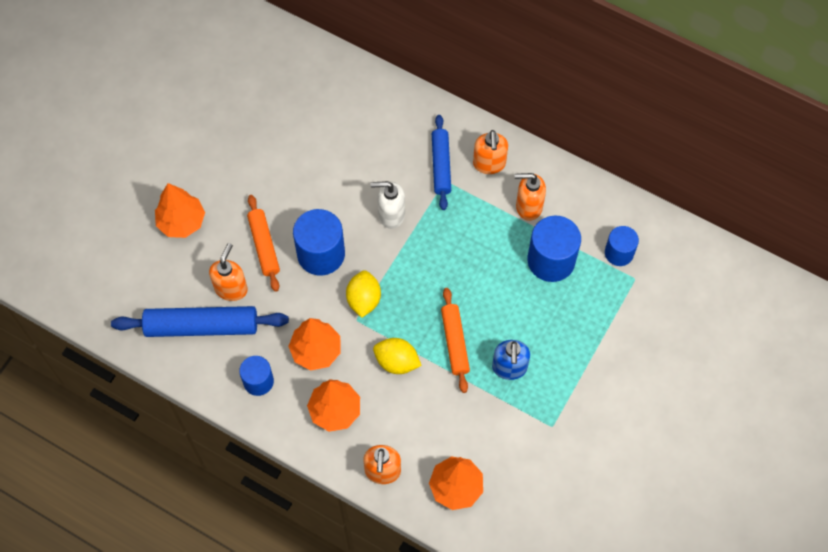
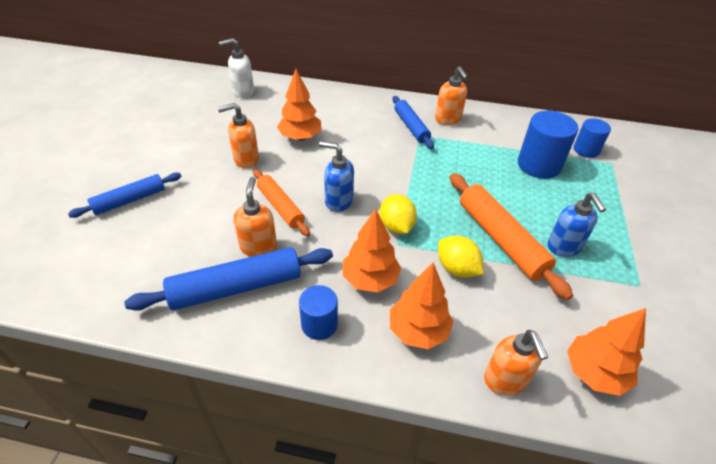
camera: 20 degrees left, 20 degrees down
orange tree [155,183,205,238] -> orange tree moved to [277,69,322,141]
blue cylinder [293,209,345,275] -> blue soap dispenser [319,141,354,212]
white soap dispenser [371,181,405,229] -> white soap dispenser moved to [219,38,254,98]
yellow lemon [373,338,422,374] -> yellow lemon turned 45 degrees clockwise [438,236,484,277]
orange rolling pin [441,288,470,393] -> orange rolling pin [450,173,573,300], size x1.58
orange soap dispenser [515,173,546,221] -> orange soap dispenser moved to [217,103,259,168]
none -> blue rolling pin [68,173,181,218]

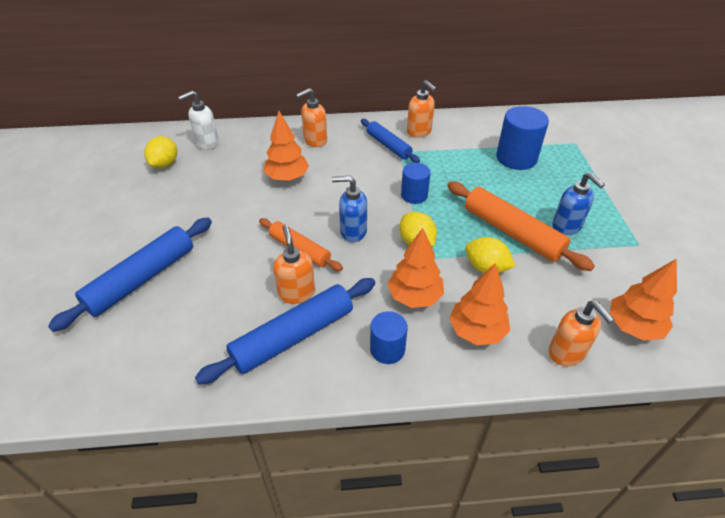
camera: 15 degrees left, 0 degrees up
blue rolling pin [68,173,181,218] -> blue rolling pin [48,218,212,332], size x1.58
orange soap dispenser [217,103,259,168] -> orange soap dispenser moved to [296,88,327,147]
blue cylinder [573,118,611,158] -> blue cylinder moved to [401,163,431,204]
none -> yellow lemon [144,136,177,168]

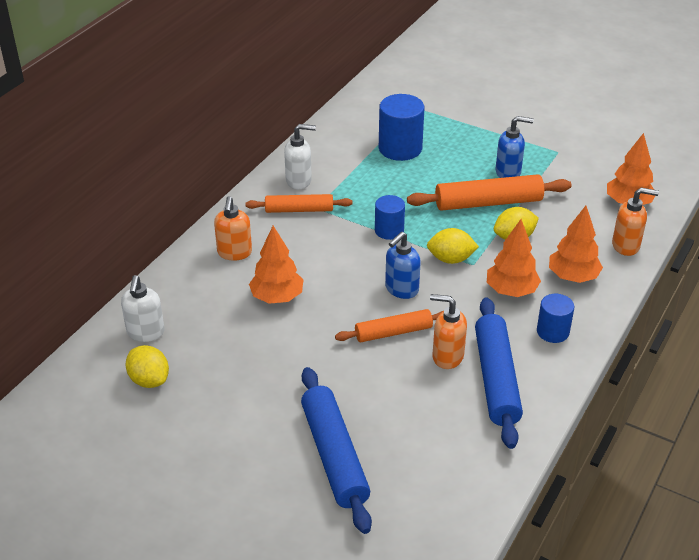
camera: 55 degrees left, 5 degrees down
blue rolling pin [361,119,420,163] -> orange rolling pin [245,194,353,213]
orange soap dispenser [407,80,437,138] -> white soap dispenser [284,124,316,189]

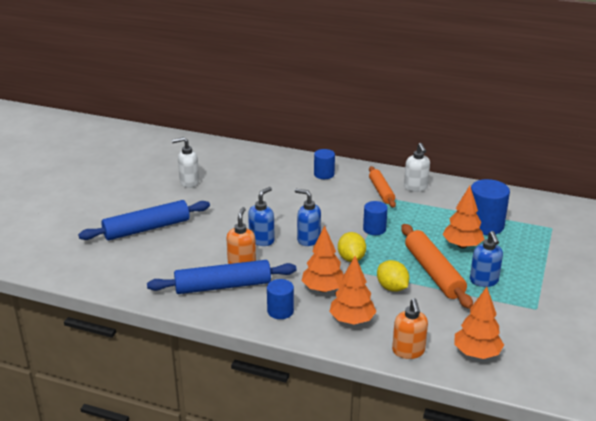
camera: 80 degrees right, 10 degrees down
white soap dispenser [121,275,165,342] -> white soap dispenser moved to [172,137,199,188]
yellow lemon [126,345,169,388] -> none
orange soap dispenser [214,196,252,261] -> blue cylinder [314,149,335,179]
orange tree [249,226,304,304] -> orange tree moved to [443,186,485,248]
orange rolling pin [335,309,443,342] -> blue soap dispenser [248,187,275,246]

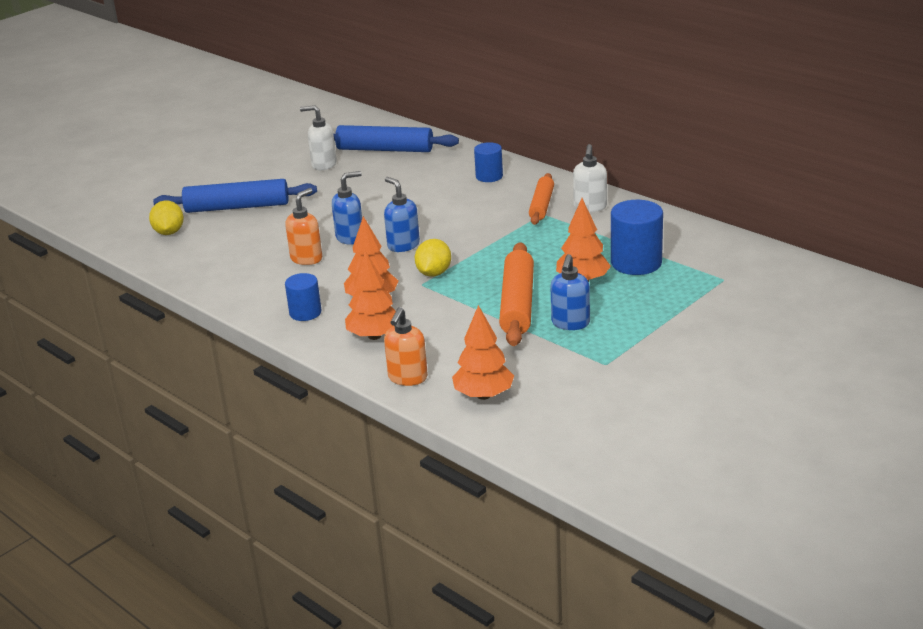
camera: 25 degrees right, 0 degrees up
blue rolling pin [147,260,297,294] -> blue rolling pin moved to [334,125,459,152]
blue cylinder [363,201,388,235] -> none
yellow lemon [377,260,409,292] -> yellow lemon moved to [149,201,184,235]

